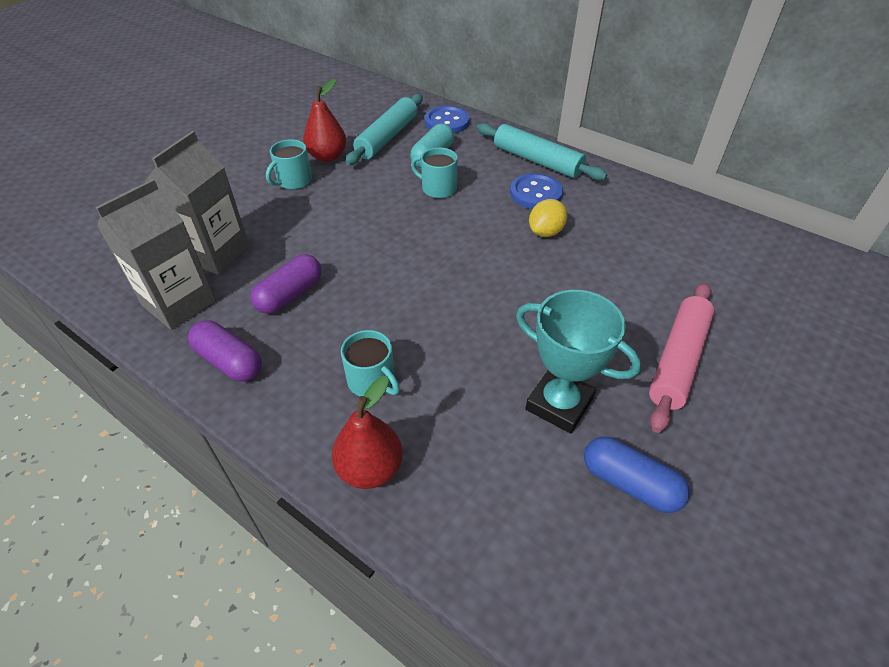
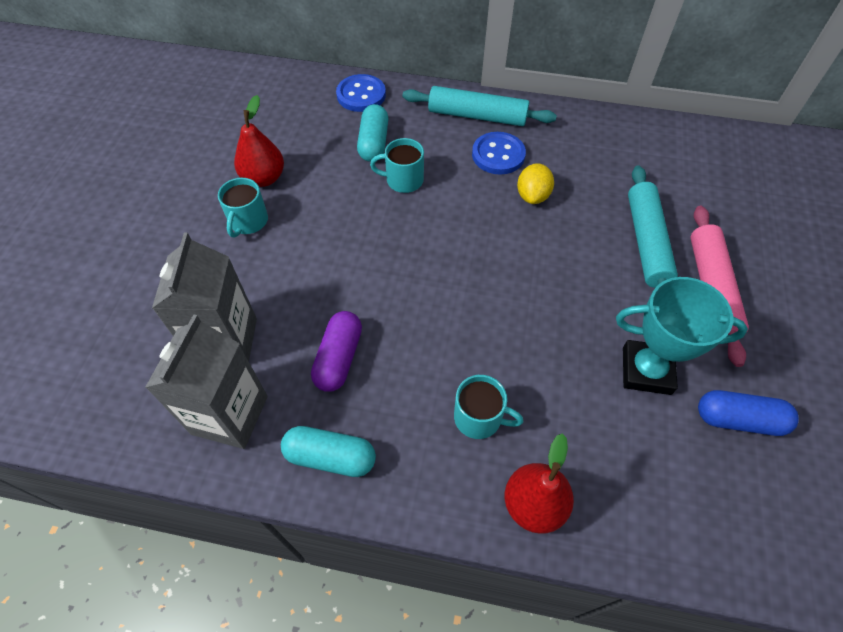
camera: 25 degrees left, 10 degrees up
purple capsule [188,320,262,382] -> turquoise capsule [281,426,376,477]
turquoise rolling pin [345,94,423,165] -> turquoise rolling pin moved to [628,165,678,288]

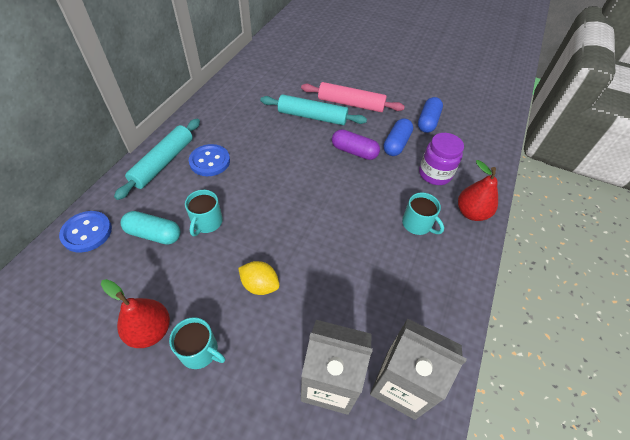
camera: 80 degrees left, 5 degrees down
turquoise capsule [281,426,376,477] -> none
purple capsule [311,311,362,392] -> purple capsule moved to [332,129,380,160]
turquoise mug [454,375,523,439] -> turquoise mug turned 105 degrees clockwise [402,192,444,235]
yellow lemon [517,163,554,204] -> yellow lemon moved to [238,261,280,295]
turquoise trophy [616,277,748,395] -> blue capsule [383,118,413,156]
none -> purple jar [419,133,464,185]

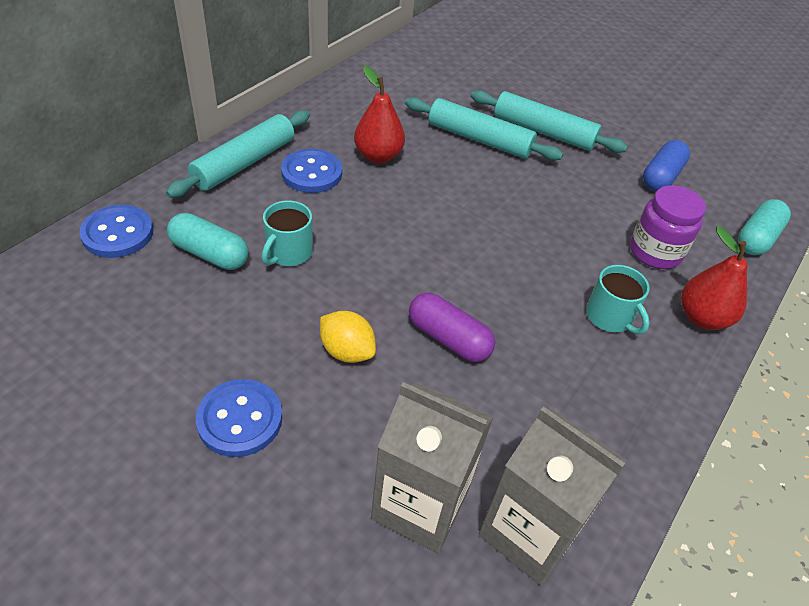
camera: 10 degrees right, 5 degrees down
red pear [101,279,170,348] -> red pear moved to [354,65,405,163]
turquoise mug [169,317,225,369] -> blue button [196,379,282,457]
pink rolling pin [301,82,405,112] -> turquoise rolling pin [471,90,628,153]
purple capsule [332,129,380,160] -> purple capsule moved to [409,293,495,362]
blue capsule [383,118,413,156] -> none
none -> turquoise capsule [738,199,791,255]

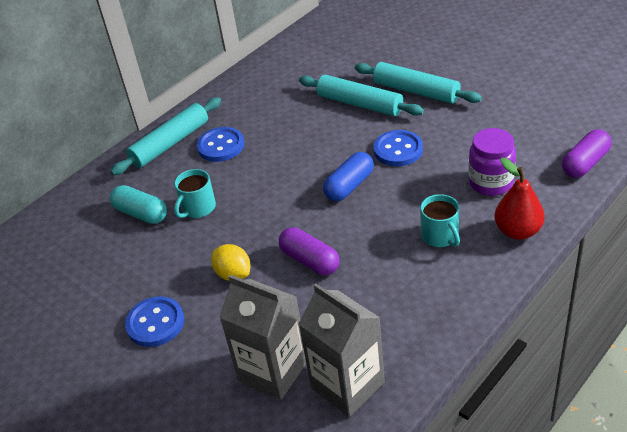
camera: 15 degrees right, 5 degrees down
blue button [79,205,153,258] -> blue button moved to [373,130,423,166]
red pear [354,65,405,163] -> none
blue capsule [643,140,690,191] -> blue capsule moved to [323,152,374,201]
turquoise capsule [738,199,791,255] -> purple capsule [562,129,612,178]

